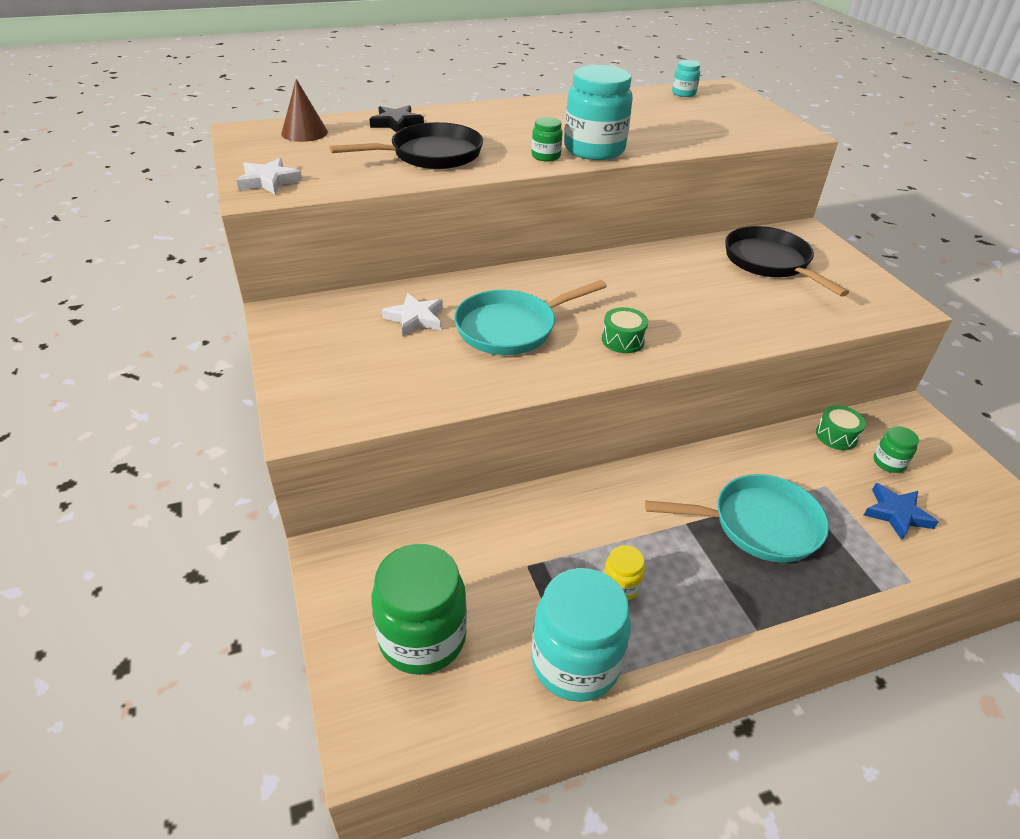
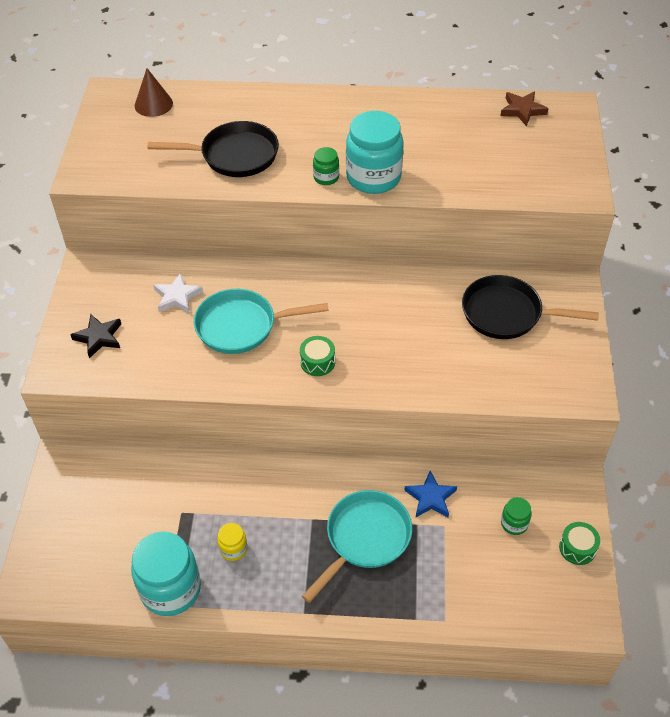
camera: 25 degrees right, 10 degrees up
white star [236,158,302,195] -> none
black star [369,105,424,132] -> black star moved to [71,314,121,358]
green jar [371,544,467,675] -> none
turquoise pan [645,474,829,563] -> turquoise pan turned 75 degrees counterclockwise [302,490,412,603]
turquoise jar [672,60,700,97] -> brown star [501,91,549,126]
black pan [725,226,849,297] -> black pan turned 75 degrees counterclockwise [462,275,599,339]
green drum [816,405,866,450] -> green drum moved to [559,522,600,565]
blue star [864,483,938,540] -> blue star moved to [404,471,457,517]

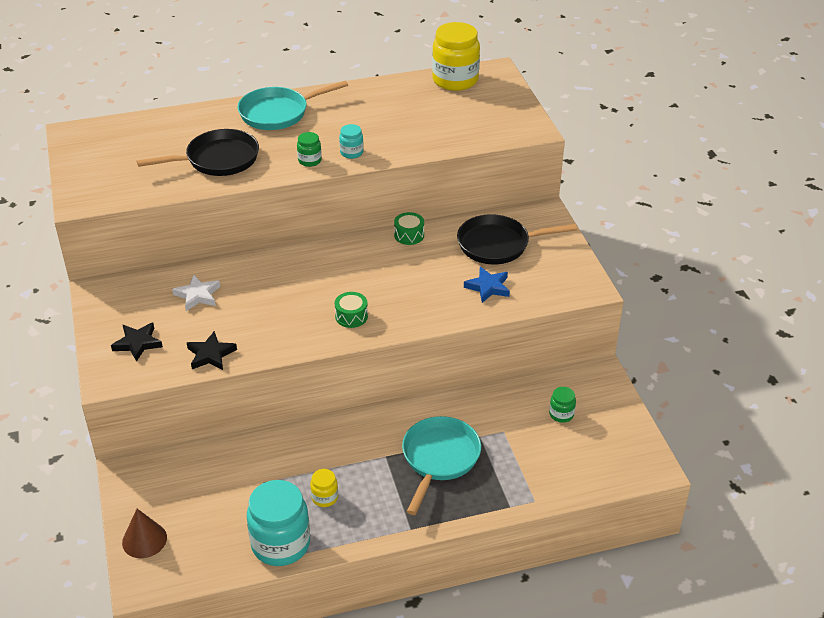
camera: 20 degrees left, 10 degrees down
brown cone [135,68,173,117] -> brown cone moved to [122,509,167,558]
turquoise pan [194,289,329,354] -> turquoise pan moved to [238,81,348,130]
turquoise jar [346,111,403,194] -> turquoise jar [339,124,364,159], size x0.47
blue star [404,471,457,517] -> blue star moved to [464,267,510,303]
brown star [501,91,549,126] -> yellow jar [432,22,480,91]
green drum [559,522,600,565] -> green drum moved to [394,212,424,245]
none -> black star [187,331,237,370]

